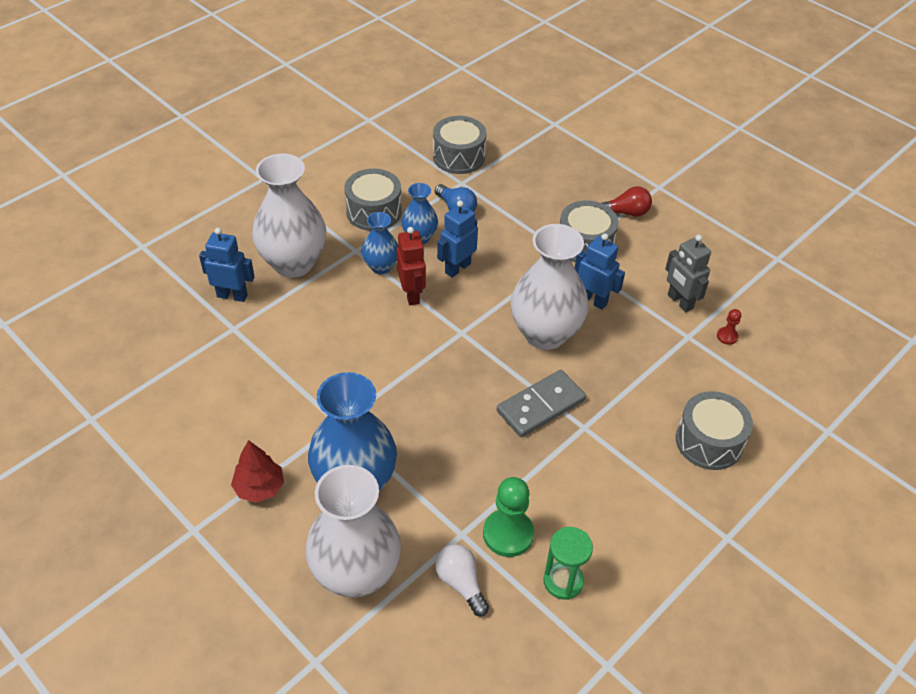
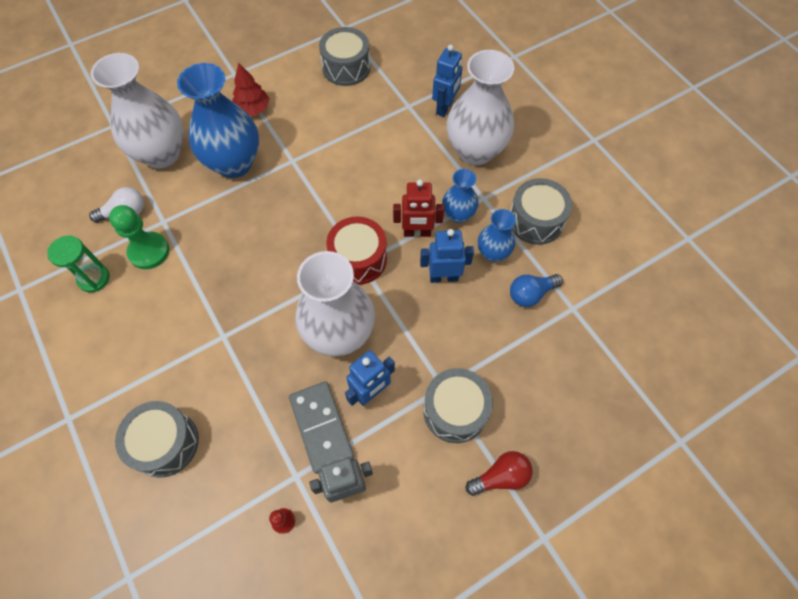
camera: 105 degrees right, 15 degrees up
grey drum [433,116,486,174] -> grey drum moved to [319,27,370,86]
blue robot [437,200,478,278] -> blue robot turned 60 degrees counterclockwise [420,229,474,283]
grey domino [497,370,586,437] -> grey domino moved to [289,381,354,474]
red light bulb [602,186,652,217] -> red light bulb turned 120 degrees counterclockwise [466,451,533,496]
none -> red drum [326,217,387,285]

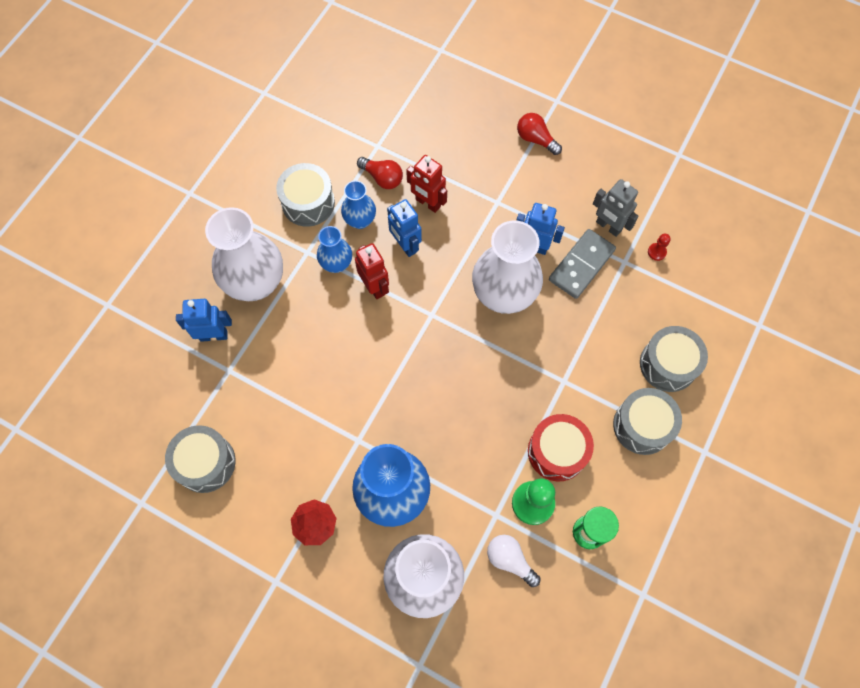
camera: 120 degrees left, 5 degrees up
red drum [326,217,387,285] -> red drum moved to [528,414,594,481]
grey drum [423,368,493,443] -> grey drum moved to [613,388,682,455]
blue light bulb [510,274,563,307] -> red light bulb [357,157,403,189]
none -> red robot [406,155,447,213]

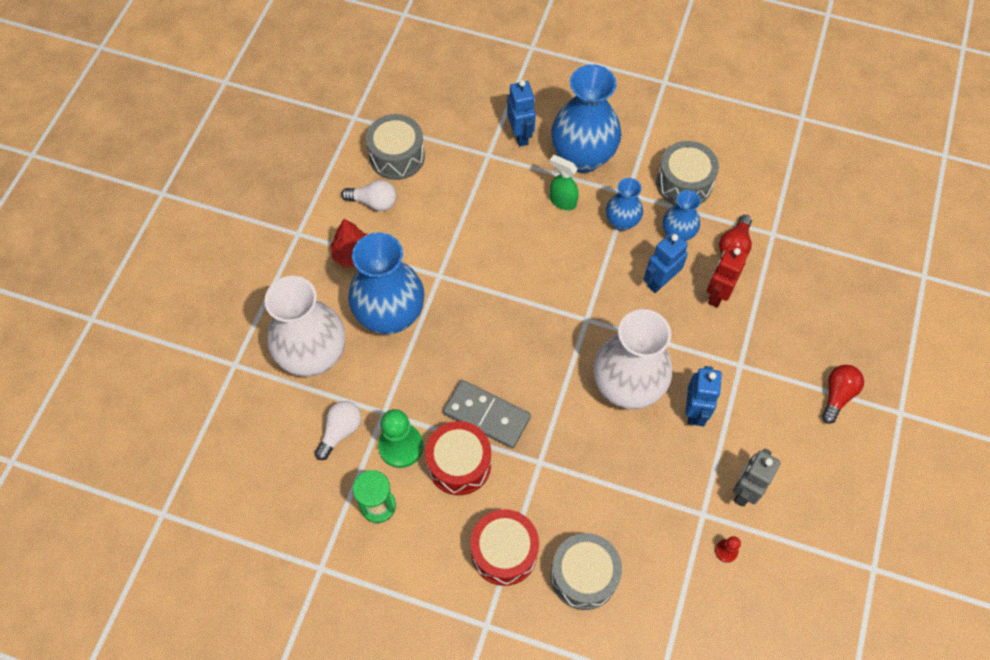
camera: 80 degrees right, 5 degrees down
white vase [205,207,283,301] -> blue vase [551,64,621,173]
red robot [355,243,389,299] -> none
grey domino [549,229,616,299] -> grey domino moved to [443,380,531,449]
grey drum [613,388,682,455] -> red drum [470,509,539,586]
none -> white light bulb [341,180,396,211]
none -> green spray bottle [550,155,579,210]

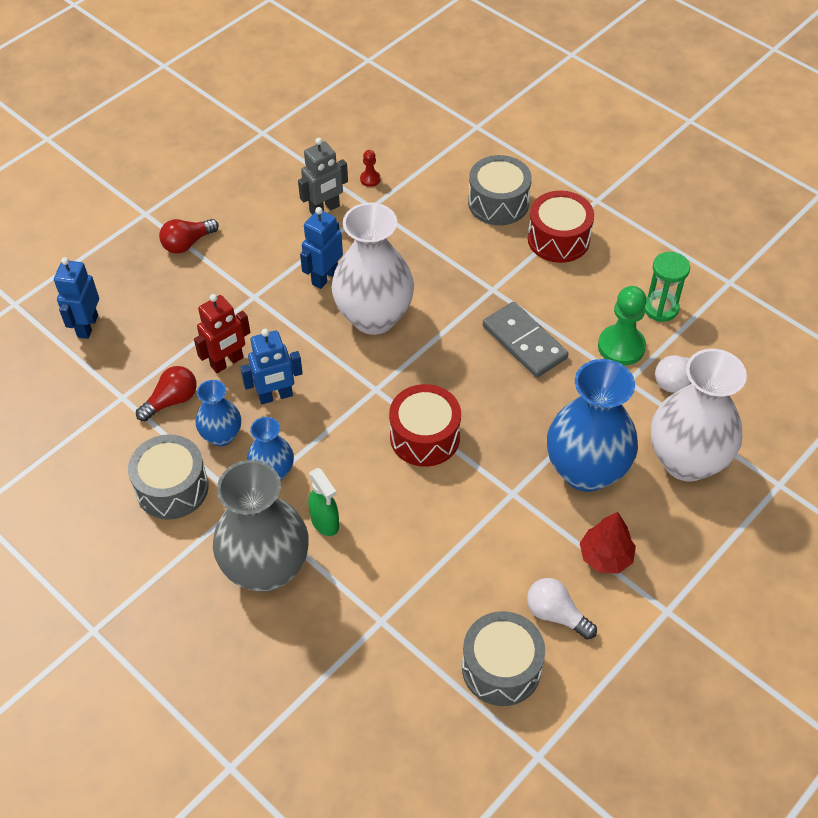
camera: 155 degrees left, 10 degrees down
red drum [425,421,491,495] -> red drum moved to [389,384,461,467]
blue robot [507,80,536,146] -> blue robot moved to [54,257,99,339]
blue vase [551,64,621,173] -> grey vase [213,460,309,592]

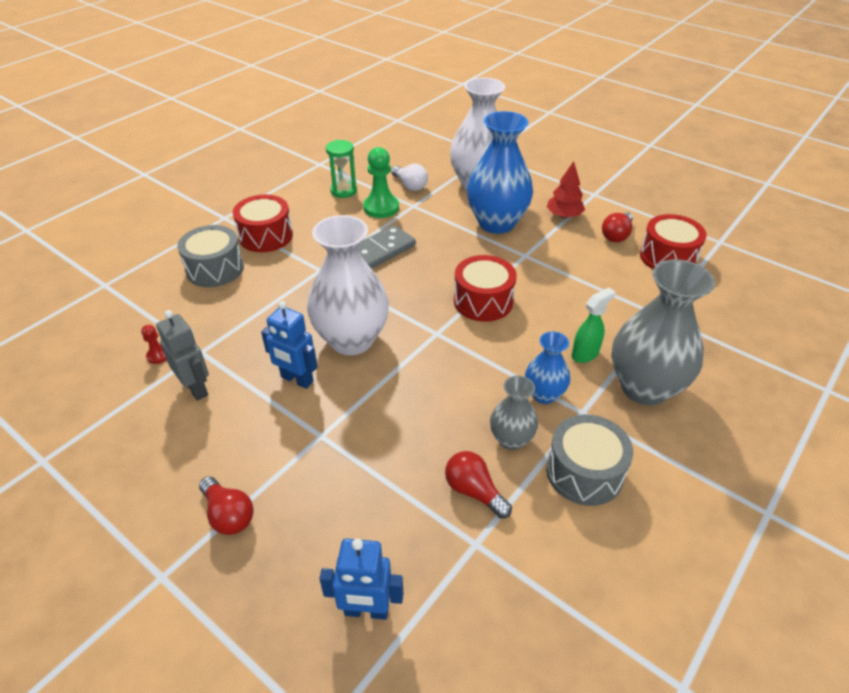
camera: 95 degrees left, 10 degrees down
red robot [194,294,251,373] -> none
blue vase [196,380,241,446] -> grey vase [490,376,538,450]
blue robot [240,329,303,404] -> none
grey drum [462,611,545,706] -> red drum [640,214,707,269]
white light bulb [527,578,597,640] -> red light bulb [602,212,633,242]

